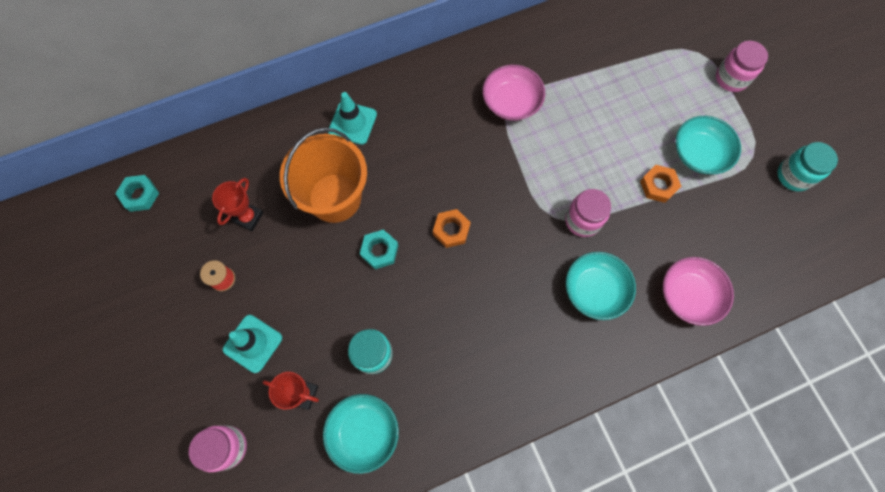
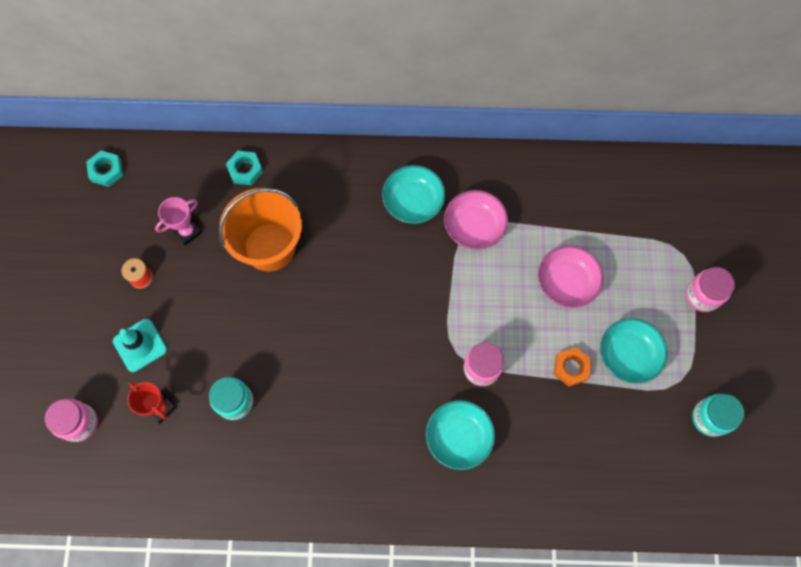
camera: 25 degrees right, 0 degrees up
red trophy [212,178,263,231] -> pink trophy [155,197,202,245]
turquoise bowl [323,394,399,474] -> turquoise bowl moved to [382,165,445,224]
turquoise traffic cone [328,92,377,145] -> none
turquoise nut [360,229,399,269] -> turquoise nut moved to [226,151,263,185]
orange nut [433,209,471,248] -> none
pink bowl [663,257,734,326] -> pink bowl moved to [538,245,604,308]

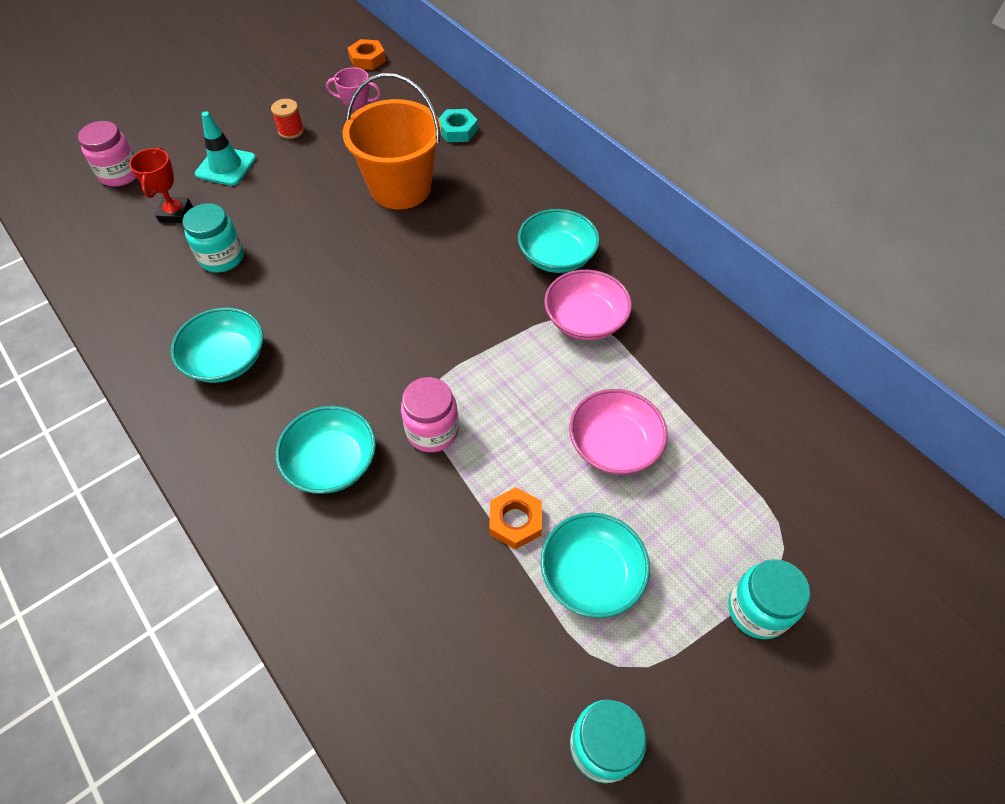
camera: 50 degrees right, 15 degrees down
turquoise nut [86,151,123,187] -> orange nut [348,39,386,70]
pink jar [685,267,735,312] -> turquoise jar [728,559,810,639]
none -> turquoise bowl [171,307,263,383]

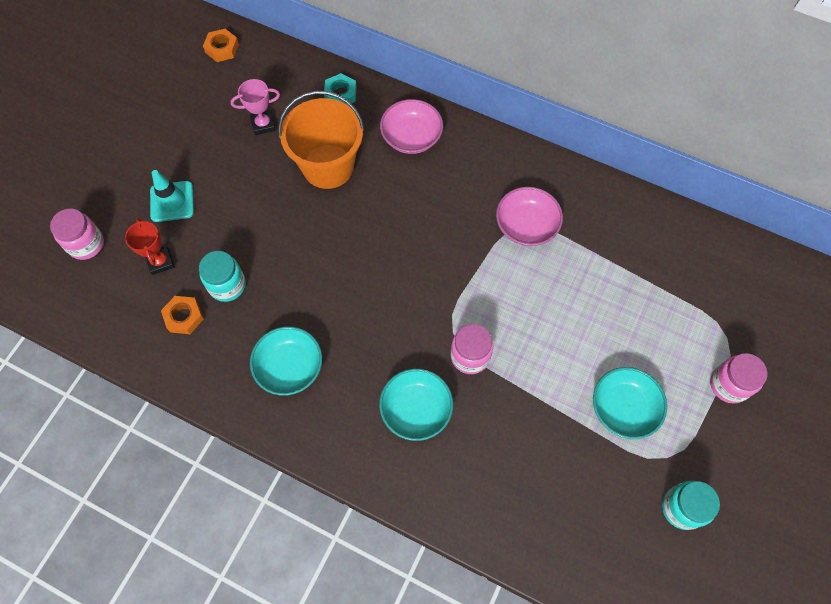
camera: 25 degrees left, 10 degrees up
red spool [271,99,304,139] -> none
orange nut [489,487,542,550] -> orange nut moved to [161,296,204,334]
turquoise bowl [518,209,600,273] -> none
pink bowl [569,389,668,475] -> pink bowl moved to [380,99,443,154]
turquoise jar [728,559,810,639] -> pink jar [710,353,767,403]

